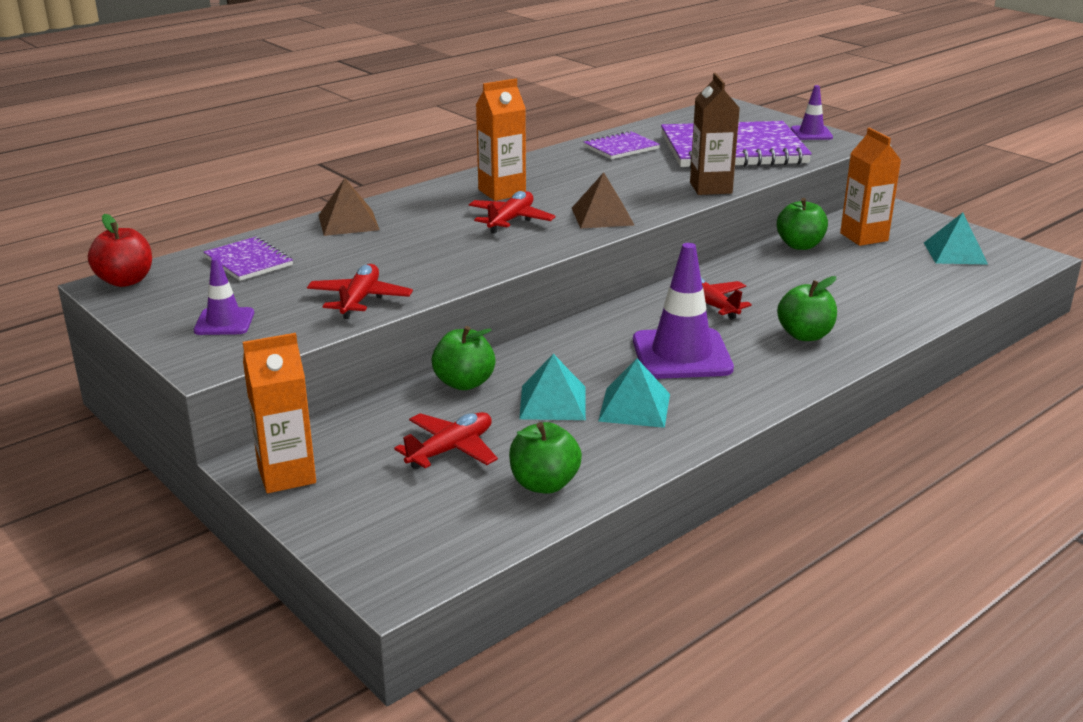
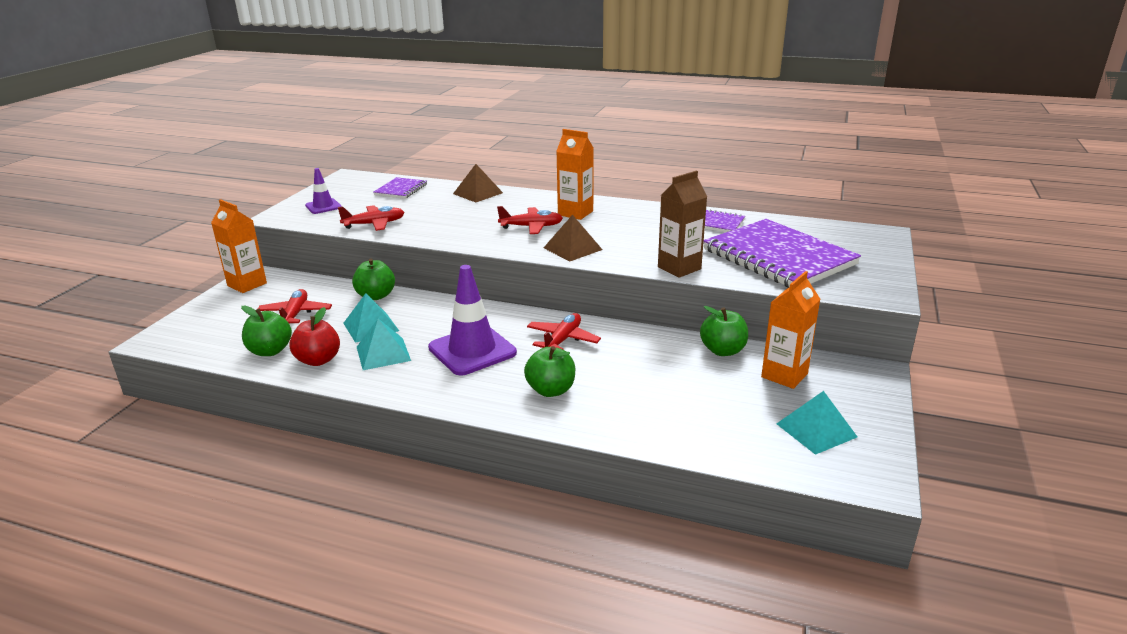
camera: 60 degrees right, 0 degrees up
red apple [88,214,152,287] -> red apple moved to [289,307,340,366]
red plane [394,412,498,469] -> red plane turned 105 degrees counterclockwise [258,289,332,323]
purple traffic cone [791,85,833,140] -> none

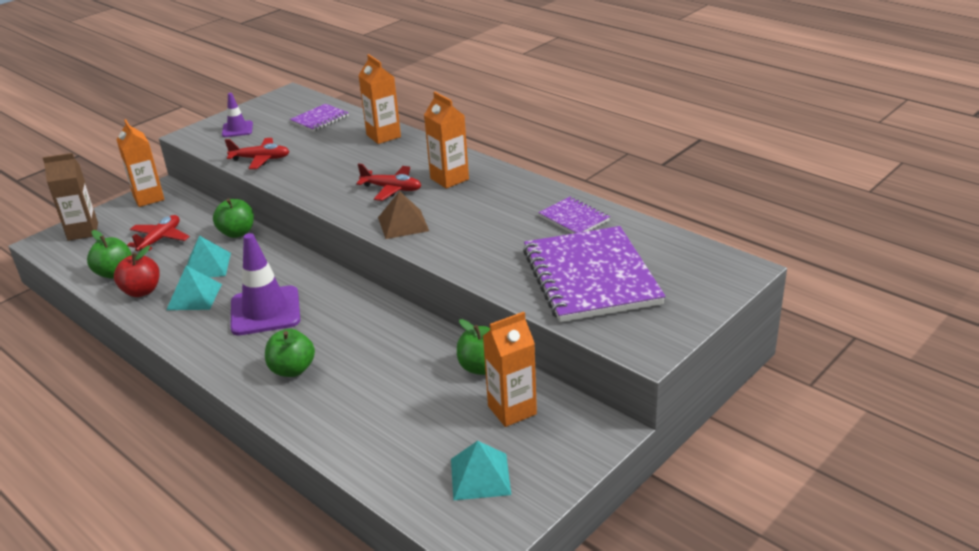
camera: 25 degrees right, 5 degrees up
brown pyramid [453,164,503,203] -> orange carton [358,54,401,144]
red plane [527,313,601,349] -> none
brown carton [658,171,707,278] -> brown carton moved to [43,153,98,241]

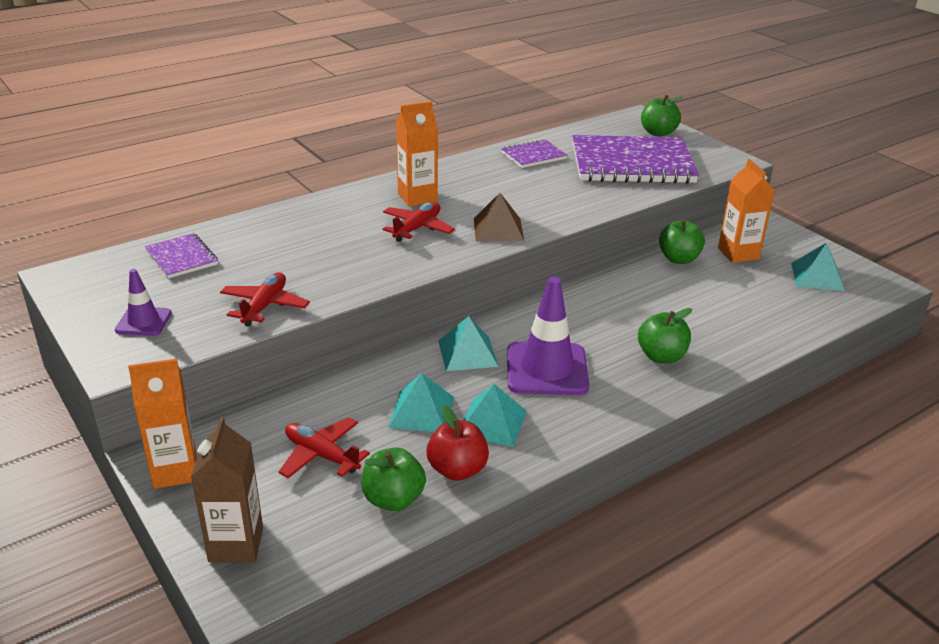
camera: 80 degrees left, 0 degrees up
green apple [213,198,254,238] -> green apple moved to [641,95,683,136]
orange carton [358,54,401,144] -> none
none -> turquoise pyramid [438,316,499,371]

